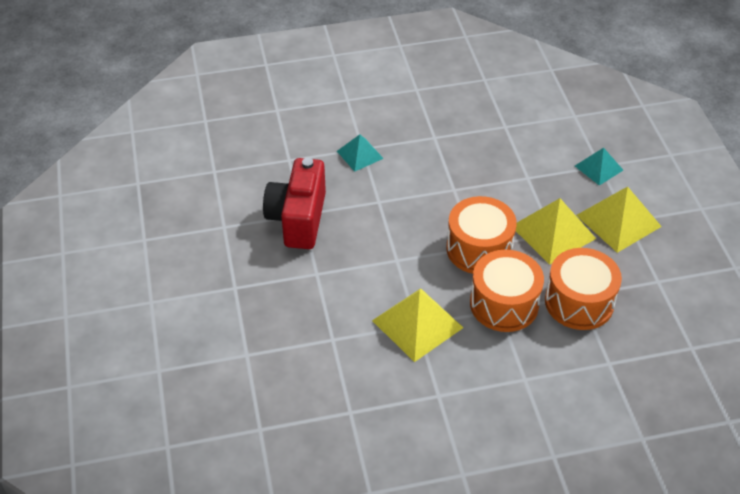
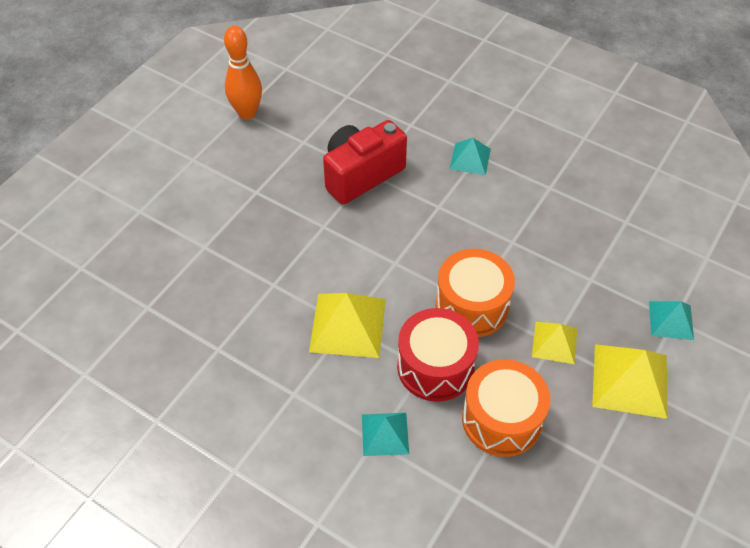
camera: 45 degrees right, 5 degrees up
orange drum [470,250,544,332] -> red drum [397,308,479,402]
yellow pyramid [516,198,596,265] -> yellow pyramid [532,322,577,364], size x0.60
none -> orange bowling pin [224,26,262,120]
none -> turquoise pyramid [362,413,409,456]

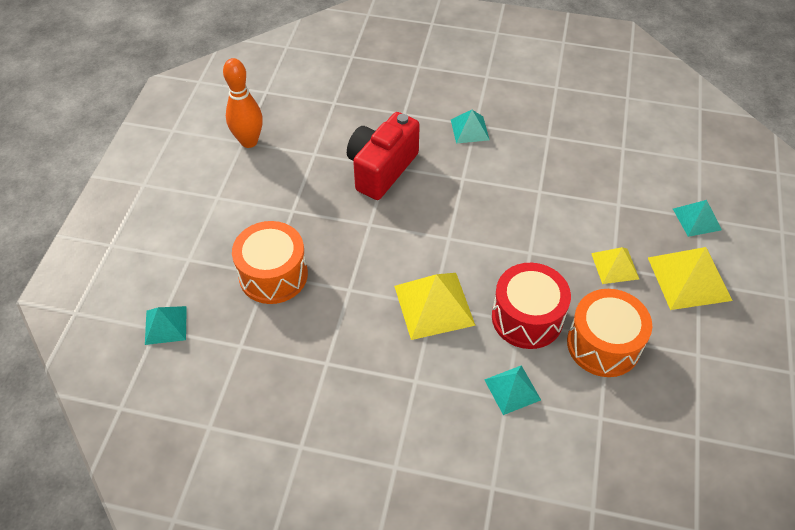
camera: 20 degrees left, 0 degrees up
orange drum [435,249,515,337] -> orange drum moved to [232,221,308,304]
none -> turquoise pyramid [145,306,187,345]

